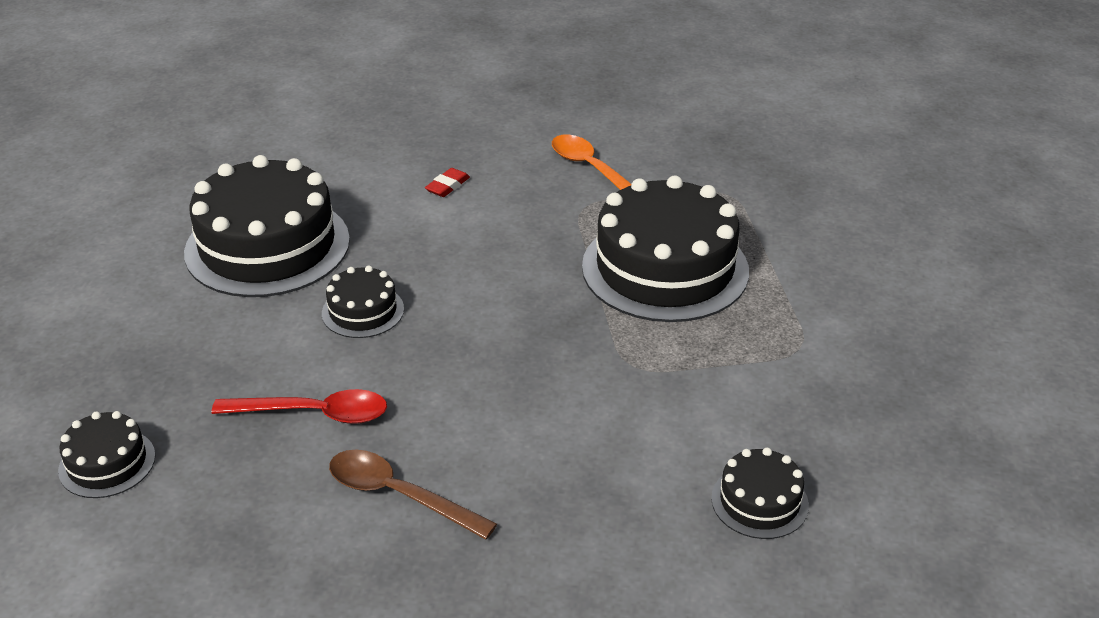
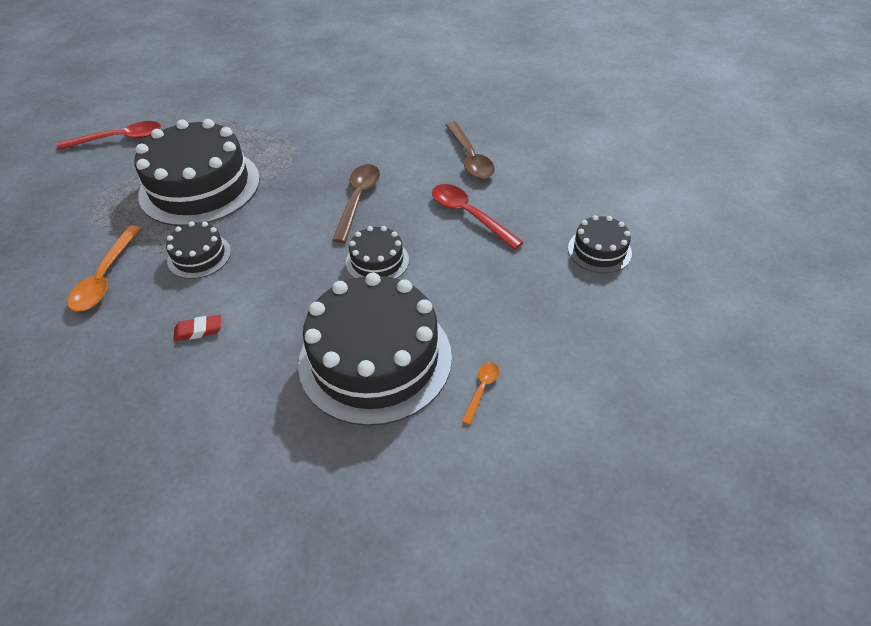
camera: 135 degrees left, 10 degrees up
black cake [711,448,809,539] -> black cake moved to [166,221,231,279]
none -> red spoon [57,121,161,150]
none -> brown spoon [332,164,380,243]
none -> orange spoon [462,362,499,425]

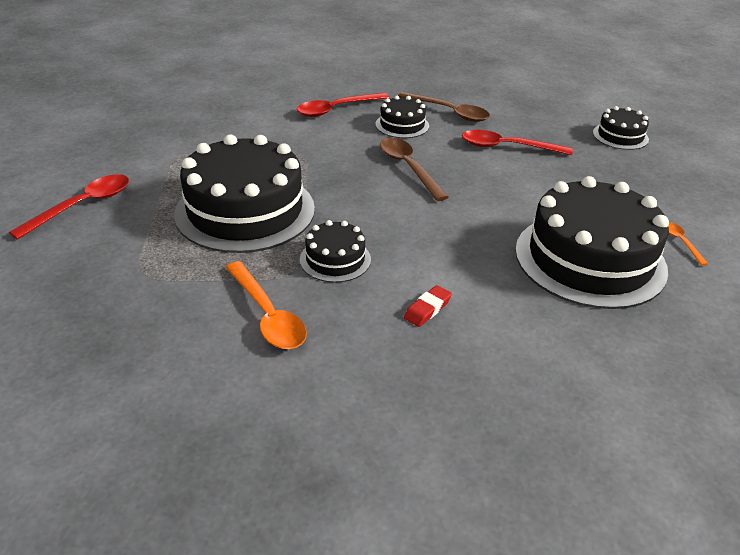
camera: 40 degrees left, 10 degrees down
black cake [346,226,409,279] -> black cake moved to [375,96,429,138]
none -> red spoon [296,92,389,117]

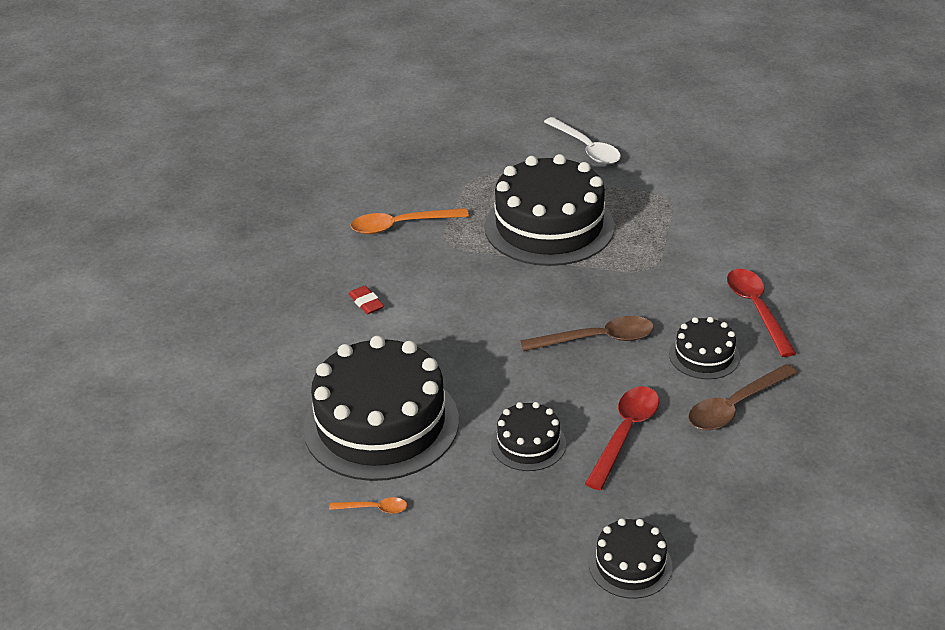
camera: 110 degrees right, 0 degrees up
red spoon [9,174,129,240] -> white spoon [544,117,621,164]
black cake [300,220,371,283] -> black cake moved to [491,402,566,471]

